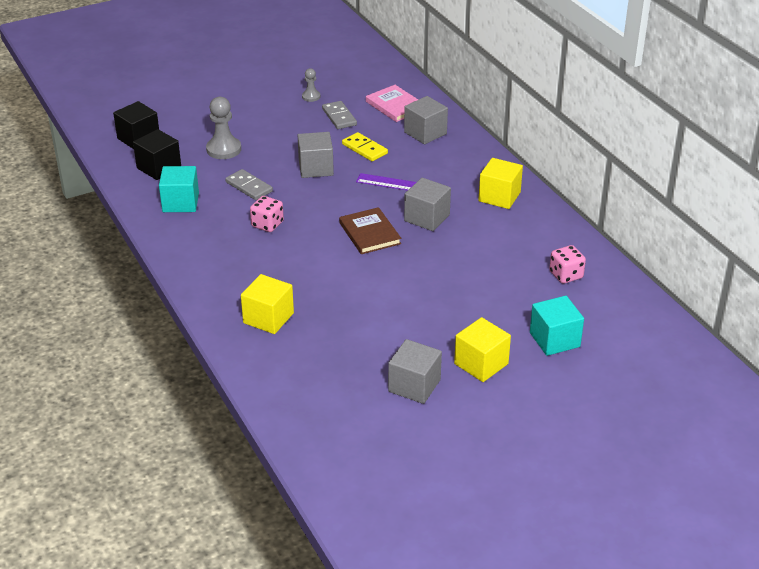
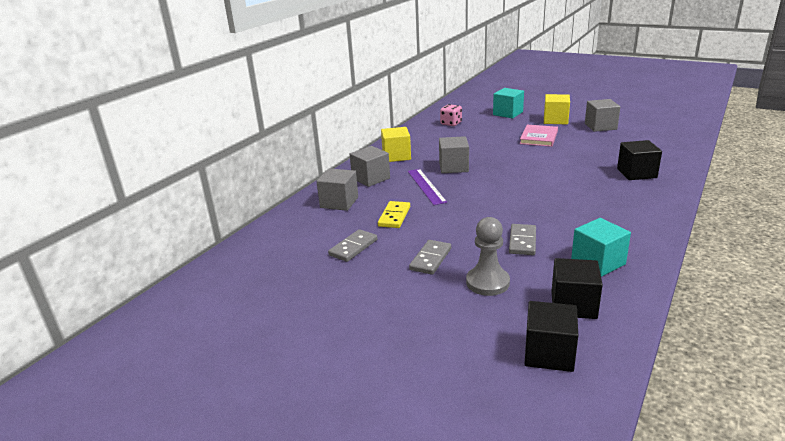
camera: 120 degrees left, 10 degrees down
yellow cube [241,274,294,334] -> black cube [617,140,662,180]
pink dice [250,196,284,232] -> none
grey cube [298,132,334,178] -> grey cube moved to [350,146,390,187]
grey pawn [302,68,320,102] -> none
brown book [339,207,401,254] -> none
pink book [366,85,418,122] -> pink book moved to [520,125,558,147]
none -> grey domino [409,240,451,275]

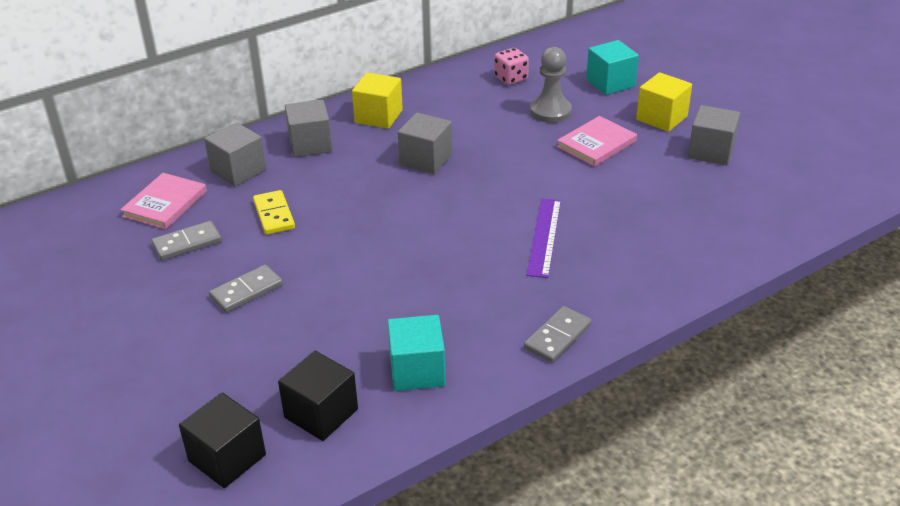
camera: 25 degrees right, 10 degrees up
yellow domino [378,201,410,228] -> yellow domino turned 60 degrees counterclockwise [253,190,295,235]
purple ruler [408,169,447,205] -> purple ruler moved to [527,198,561,278]
grey pawn [466,217,510,296] -> grey pawn moved to [530,47,572,123]
grey domino [509,224,536,255] -> grey domino moved to [524,306,591,363]
black cube [617,140,662,180] -> none
none -> pink book [120,173,207,230]

